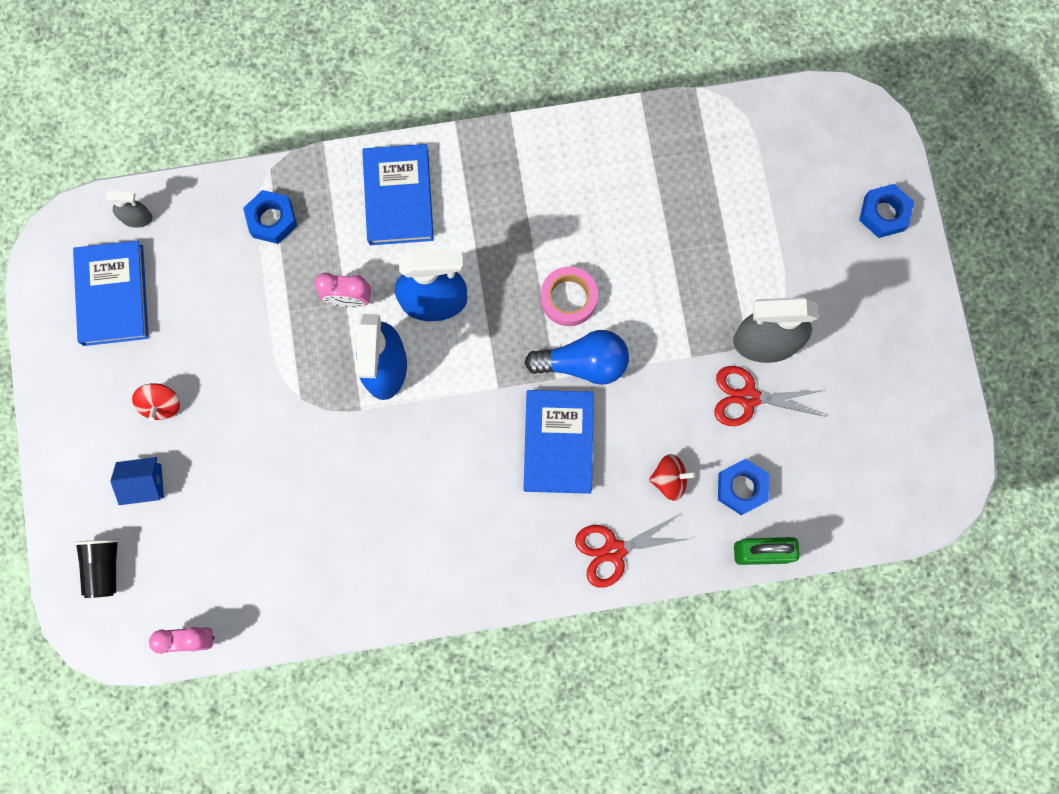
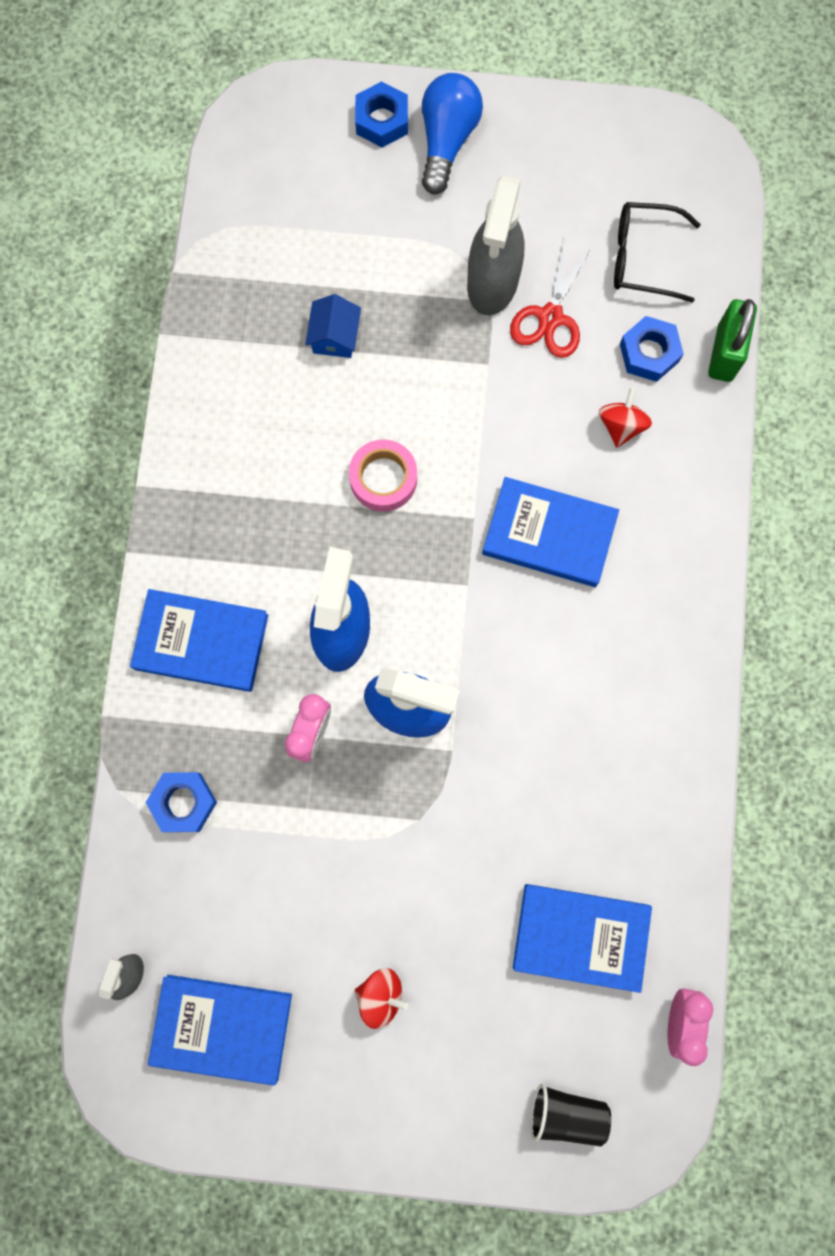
camera: 75 degrees left, 0 degrees up
blue house [111,457,164,505] -> blue house moved to [305,294,361,358]
blue light bulb [525,330,629,385] -> blue light bulb moved to [422,73,483,194]
red scissors [575,513,689,588] -> none
none -> blue book [513,884,652,993]
none -> black glasses [614,202,701,303]

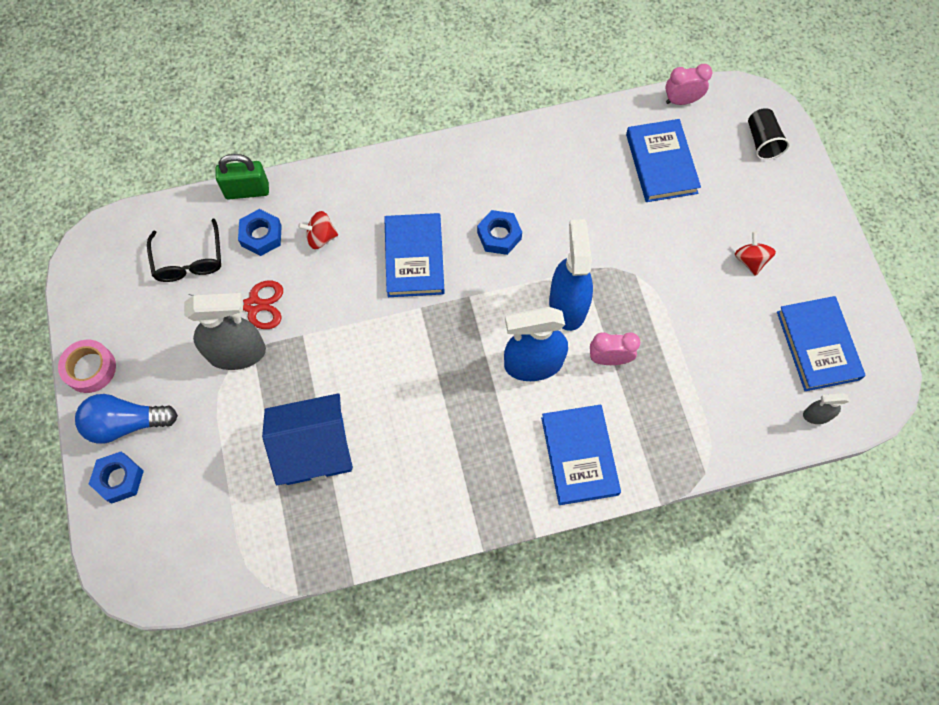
camera: 110 degrees left, 10 degrees down
blue nut [146,772,217,832] -> blue nut moved to [477,210,522,255]
blue house [305,294,361,358] -> blue house [262,393,353,485], size x2.01
pink tape [349,439,417,512] -> pink tape moved to [58,340,116,393]

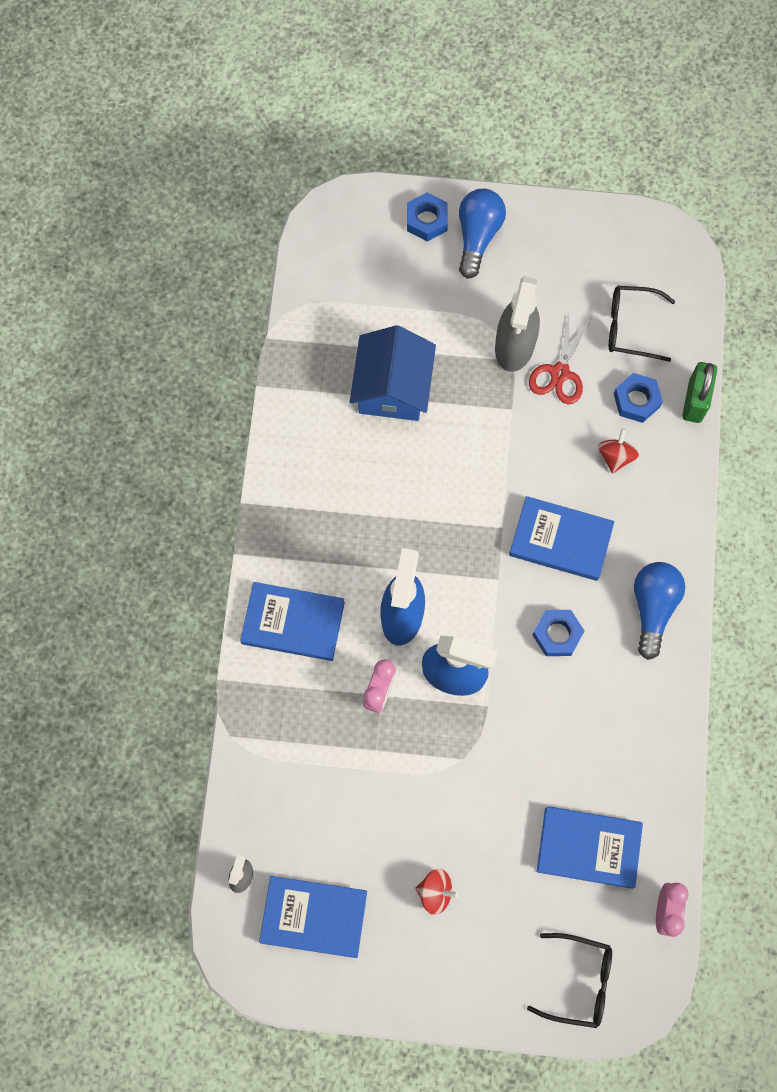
camera: 110 degrees right, 5 degrees up
pink tape [58,340,116,393] -> none
black cup [748,108,790,160] -> black glasses [527,933,612,1028]
none -> blue light bulb [634,562,685,660]

